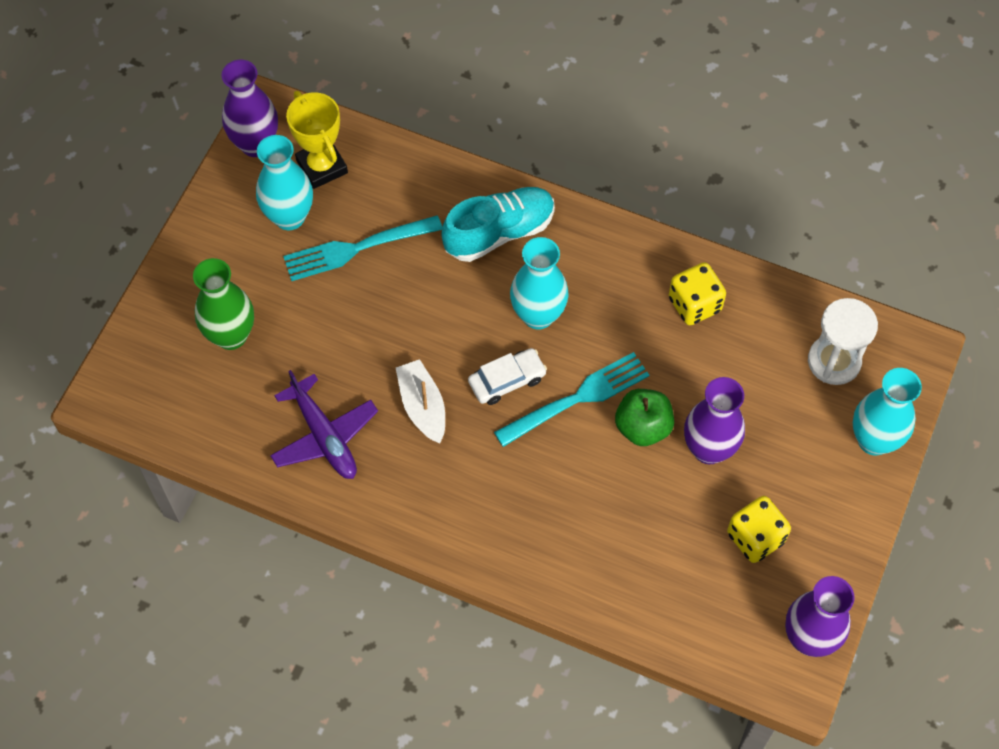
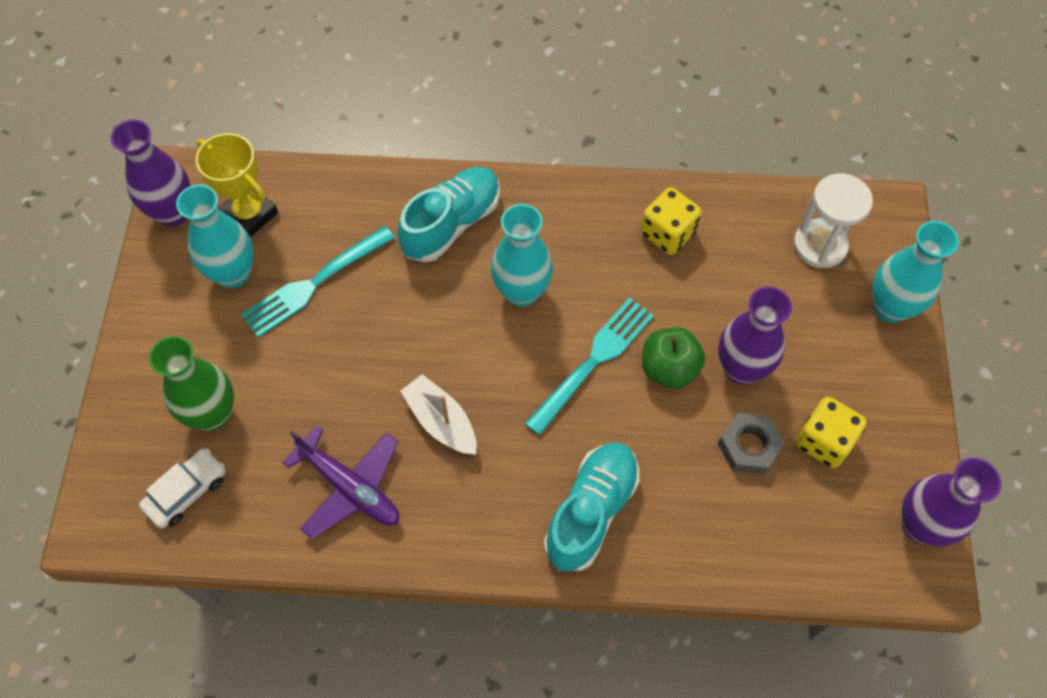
camera: 20 degrees left, 0 degrees up
white car [468,348,547,405] -> white car moved to [139,448,226,528]
none -> turquoise shoe [544,442,640,572]
none -> grey nut [718,413,785,474]

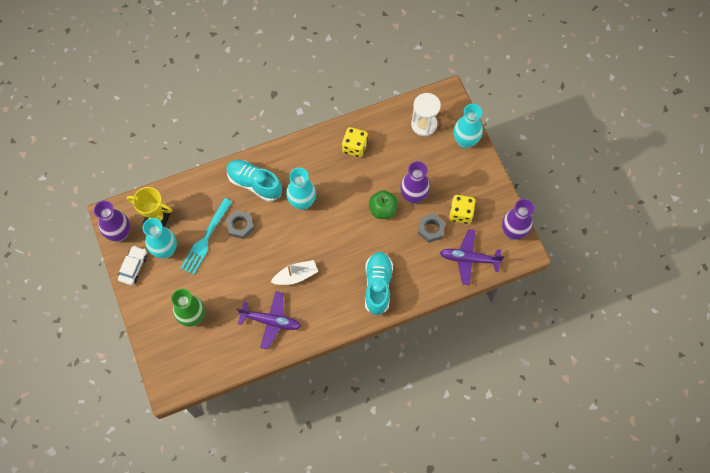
camera: 25 degrees left, 5 degrees up
white car [139,448,226,528] -> white car moved to [118,246,147,285]
turquoise shoe [397,167,500,262] -> turquoise shoe turned 75 degrees counterclockwise [227,160,282,202]
white boat [400,374,477,455] -> white boat turned 135 degrees clockwise [271,260,318,285]
turquoise fork [524,298,654,435] -> none
none -> grey nut [226,210,254,239]
none -> purple plane [440,229,504,285]

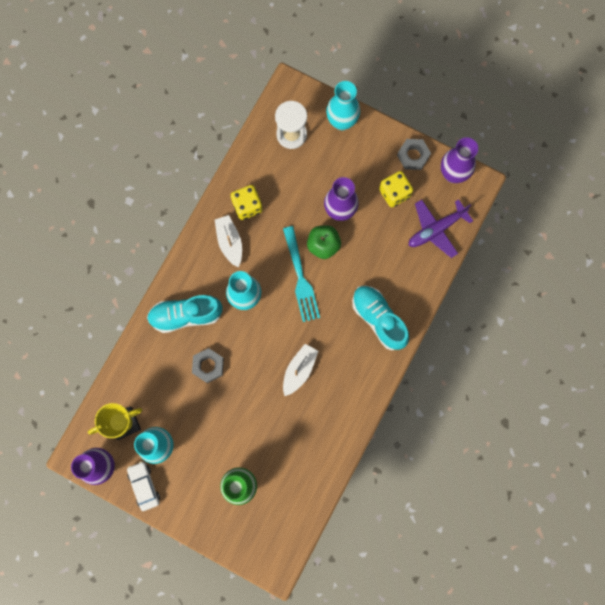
camera: 40 degrees left, 10 degrees up
turquoise fork [181,198,232,275] -> turquoise fork moved to [283,226,320,322]
purple plane [237,291,301,350] -> none
grey nut [418,213,446,243] -> grey nut moved to [397,139,431,170]
none -> white boat [215,215,242,267]

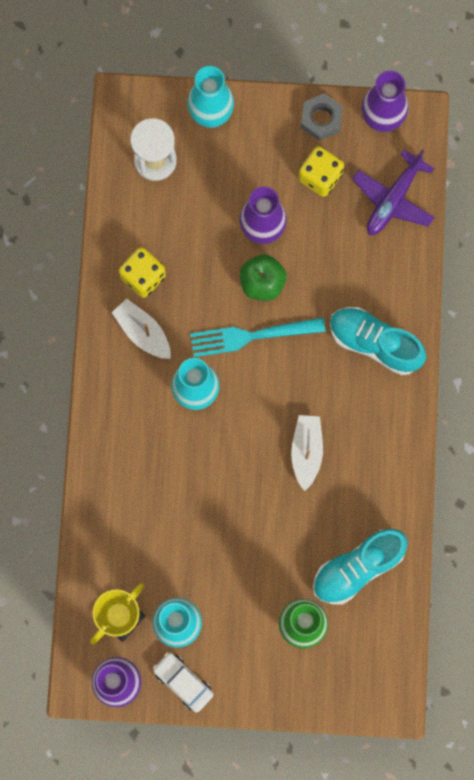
camera: 25 degrees left, 0 degrees up
turquoise shoe [147,295,223,333] -> turquoise shoe moved to [313,529,408,604]
grey nut [192,348,224,383] -> none
turquoise fork [283,226,320,322] -> turquoise fork turned 120 degrees clockwise [190,318,326,357]

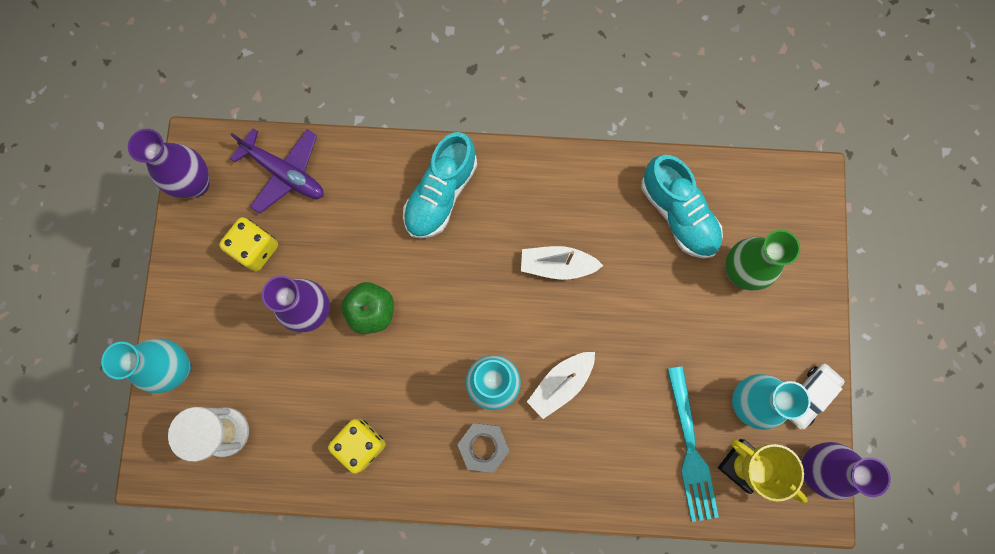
camera: 90 degrees left, 0 degrees up
white boat [111,299,171,359] -> white boat moved to [527,352,595,419]
turquoise fork [190,318,326,357] -> turquoise fork moved to [667,366,719,522]
grey nut [301,93,343,141] -> grey nut moved to [457,423,509,473]

